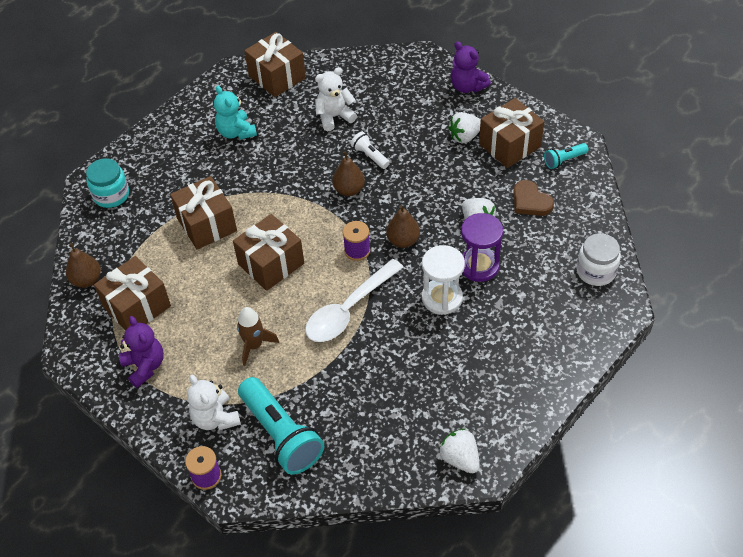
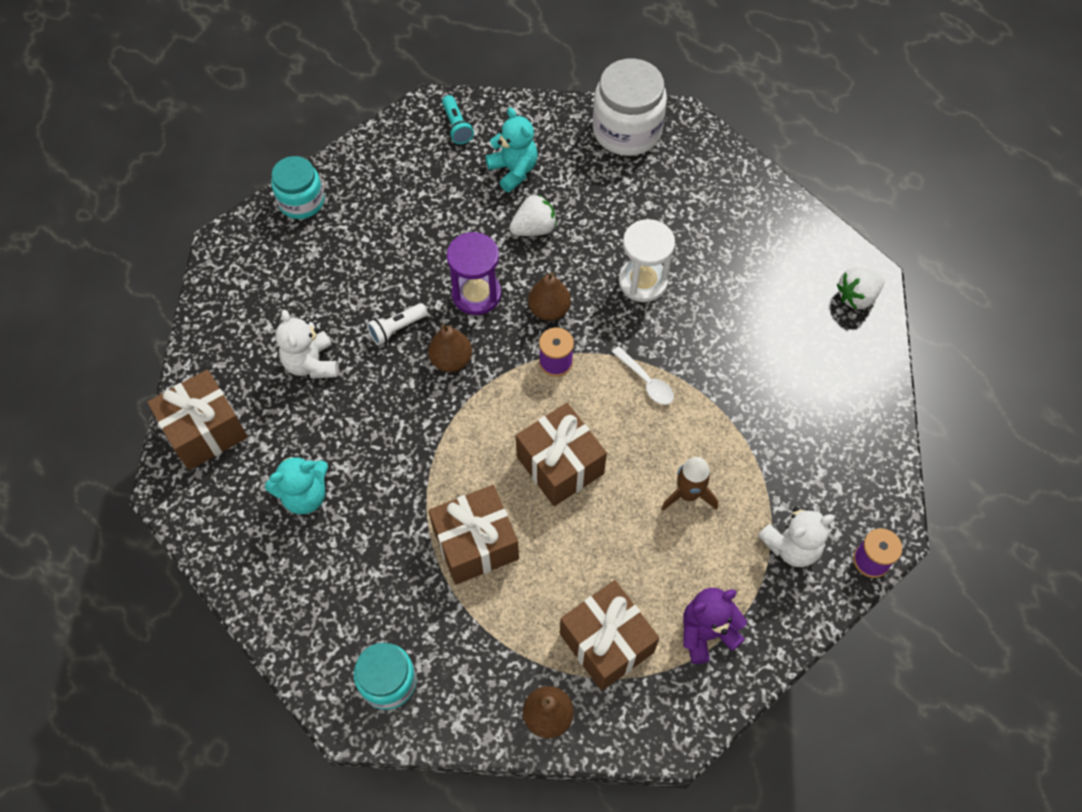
camera: 85 degrees left, 10 degrees up
turquoise flashlight [238,377,324,475] -> none
white spoon [305,259,403,342] -> white spoon [612,346,674,405], size x0.51
white strawberry [448,112,481,144] -> none
purple teddy bear [451,41,491,93] -> turquoise jar [271,156,324,219]
purple hourglass [461,213,503,282] -> purple hourglass moved to [447,232,501,315]
brown gift [479,98,544,168] -> none
brown heart [513,180,554,216] -> turquoise teddy bear [485,107,538,192]
white jar [576,233,621,286] -> white jar [593,58,667,156], size x1.55

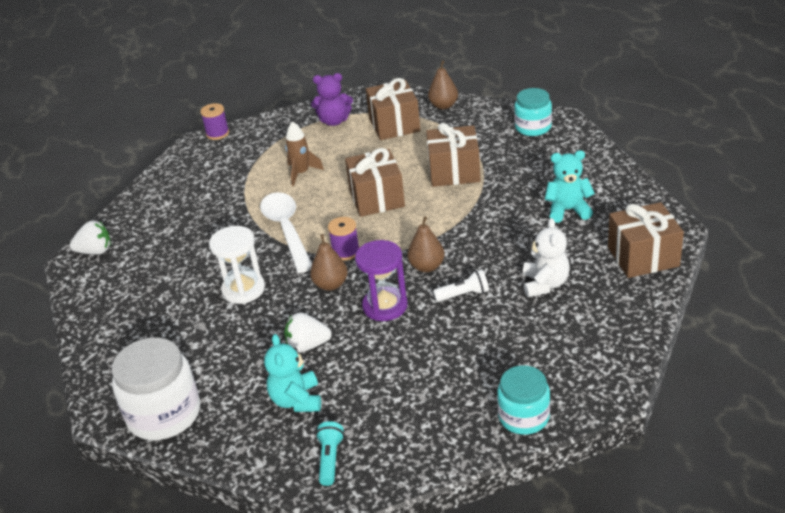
camera: 155 degrees left, 25 degrees down
white spoon [612,346,674,405] -> white spoon [260,192,312,273], size x1.96
white teddy bear [758,507,835,567] -> none

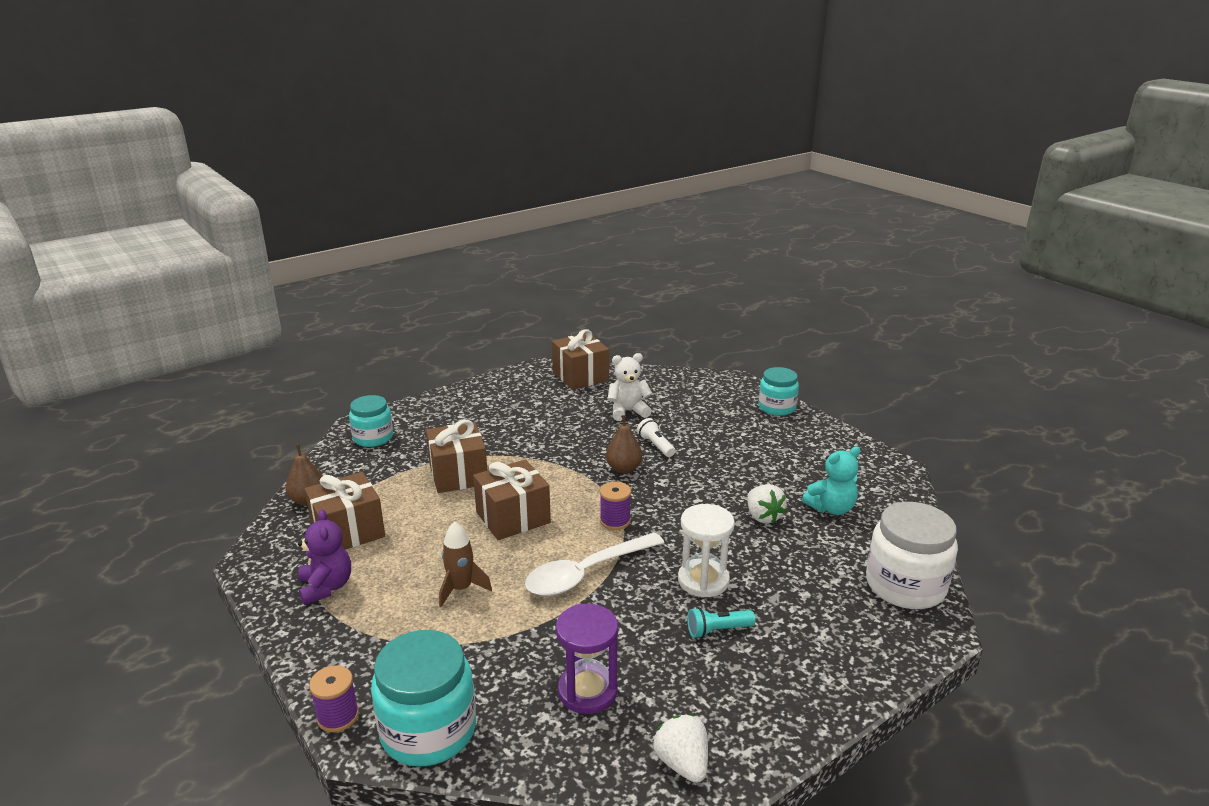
camera: 110 degrees left, 10 degrees down
brown pear [310,234,348,291] -> none
turquoise flashlight [316,421,344,486] -> turquoise flashlight moved to [687,607,755,638]
purple hourglass [355,240,408,321] -> purple hourglass moved to [556,604,618,714]
turquoise teddy bear [545,150,595,223] -> none
none -> turquoise jar [371,630,476,767]

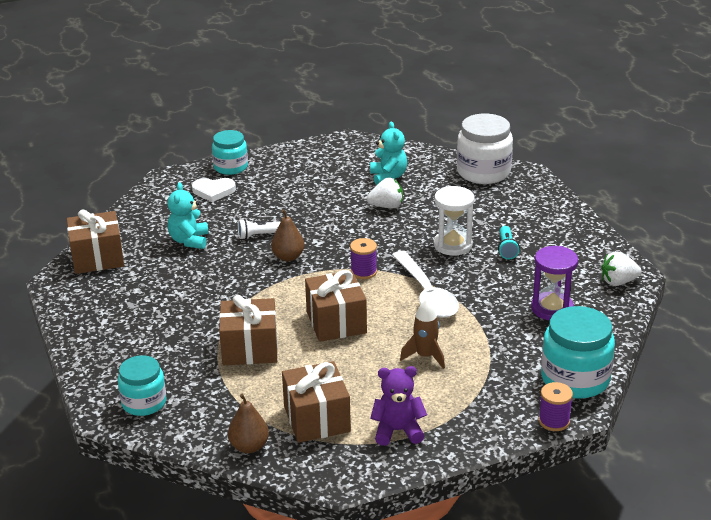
camera: 75 degrees left, 5 degrees up
white teddy bear [608,353,652,421] -> turquoise teddy bear [168,182,209,249]
none -> white heart [192,178,236,202]

